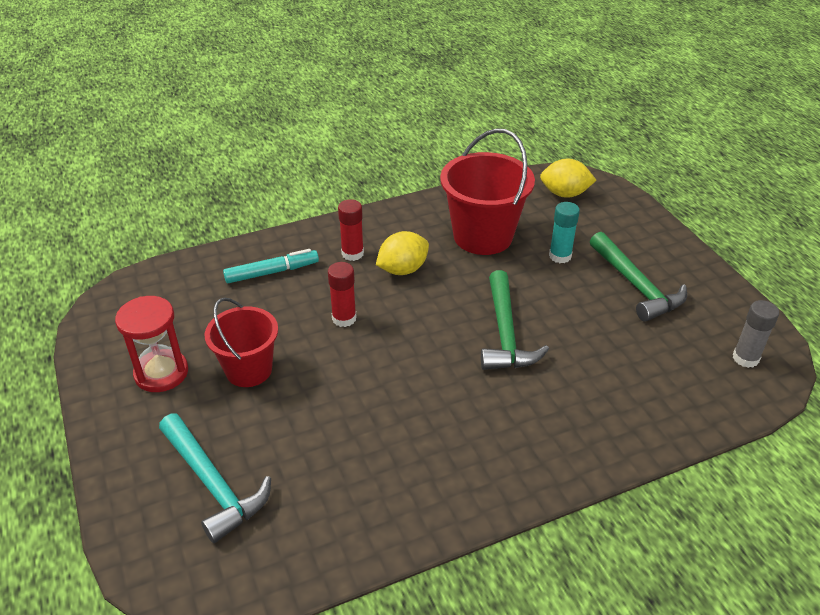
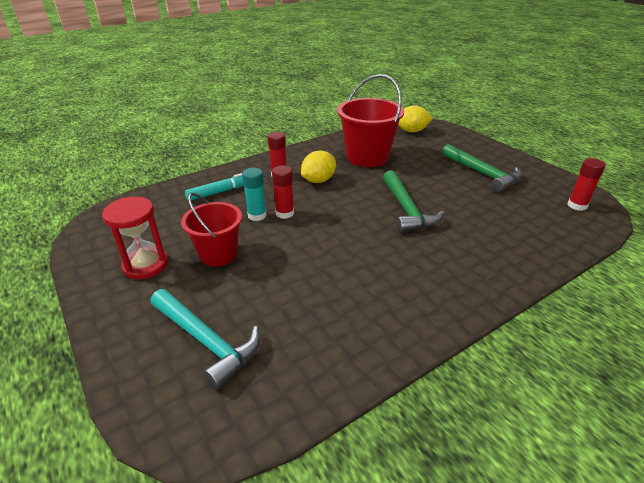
camera: 10 degrees left, 5 degrees down
turquoise glue stick [549,202,580,263] -> turquoise glue stick moved to [242,168,267,221]
grey glue stick [733,300,779,368] -> red glue stick [568,158,606,211]

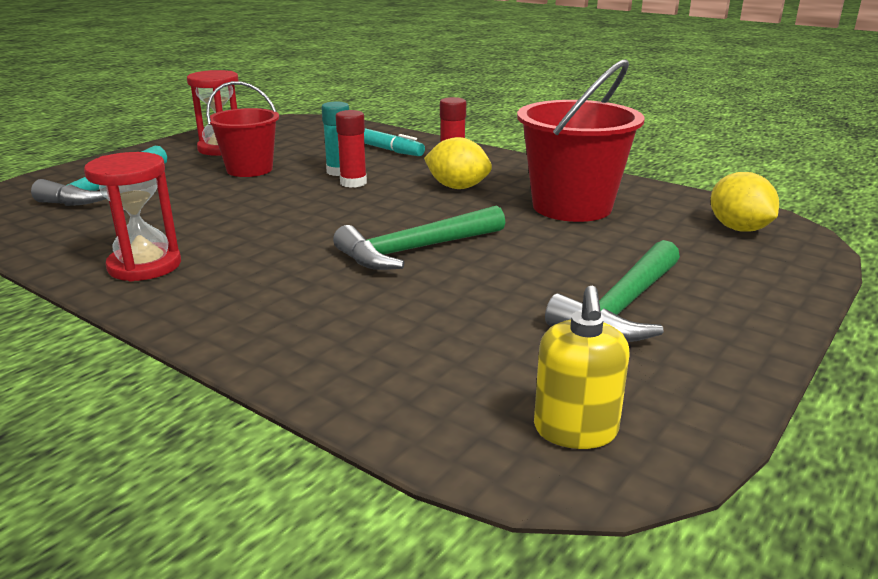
camera: 70 degrees right, 10 degrees down
red glue stick [568,158,606,211] -> yellow soap dispenser [534,286,629,449]
none -> red hourglass [84,152,181,281]

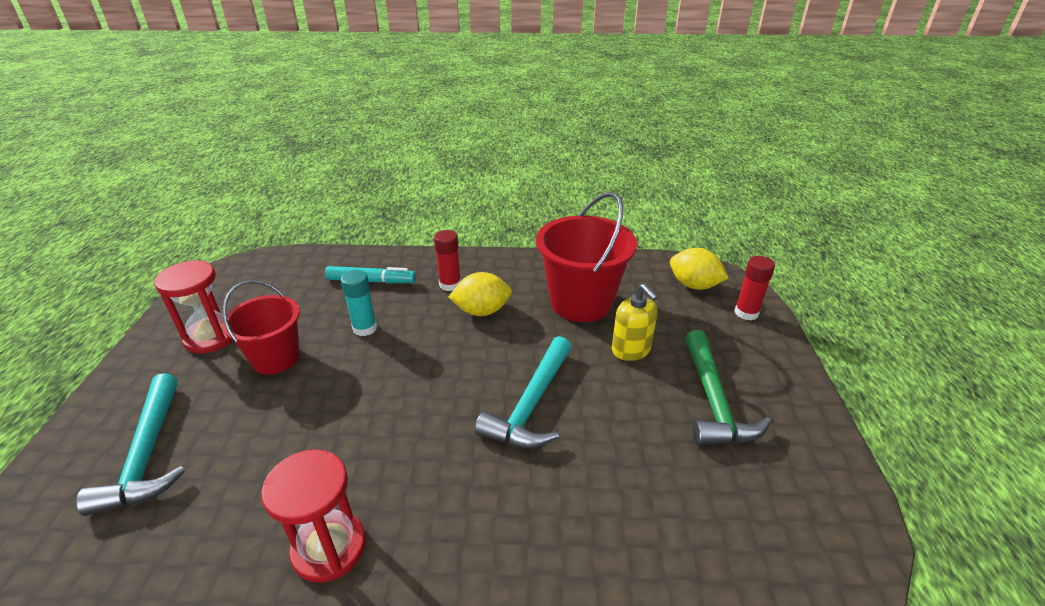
camera: 35 degrees left, 10 degrees up
green hammer [333,206,506,270] -> turquoise hammer [475,336,572,448]
red glue stick [336,110,367,188] -> red glue stick moved to [735,256,775,320]
yellow soap dispenser [534,286,629,449] -> yellow soap dispenser moved to [612,284,658,361]

